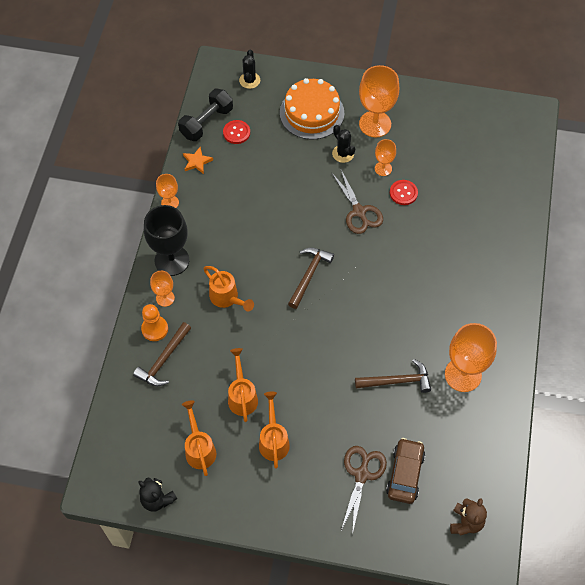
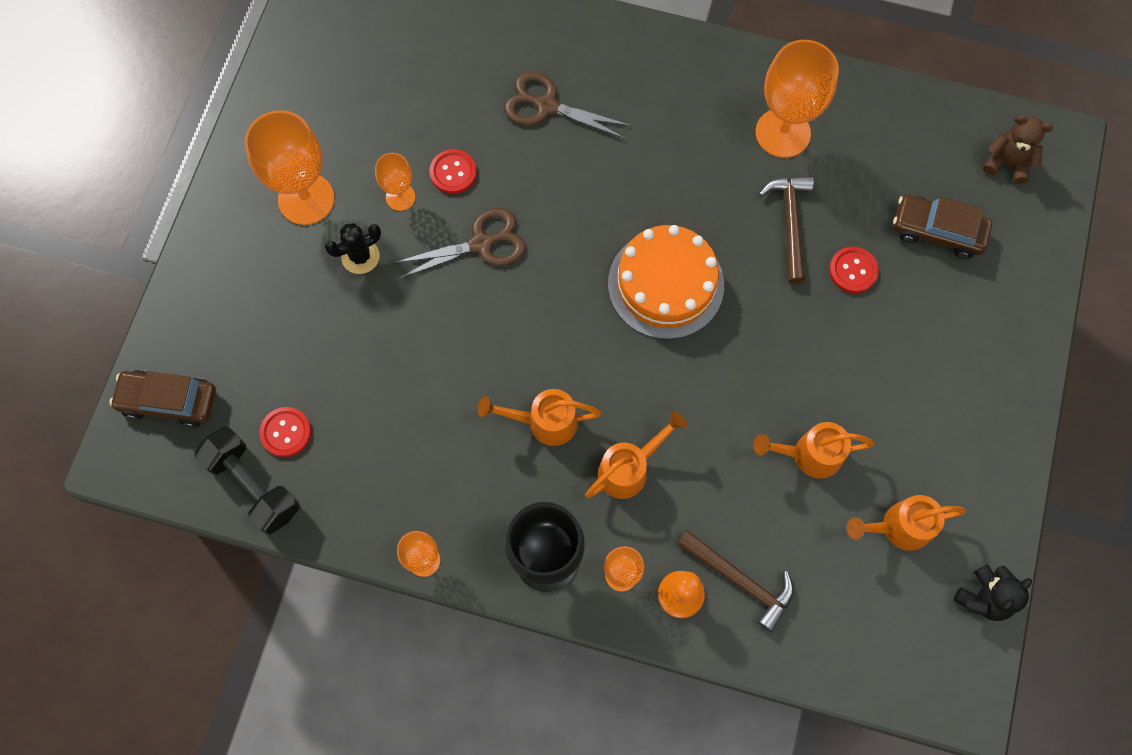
camera: 85 degrees left, 10 degrees up
orange star [183,147,213,174] -> none
black cactus [239,49,260,89] -> brown car [110,370,216,428]
orange watering can [259,391,290,468] -> orange watering can moved to [478,389,602,446]
orange cake [280,78,344,140] -> orange cake moved to [608,225,724,339]
brown hammer [288,248,334,309] -> none
brown scissors [341,446,387,535] -> brown scissors moved to [504,72,632,139]
none -> red button [829,247,879,293]

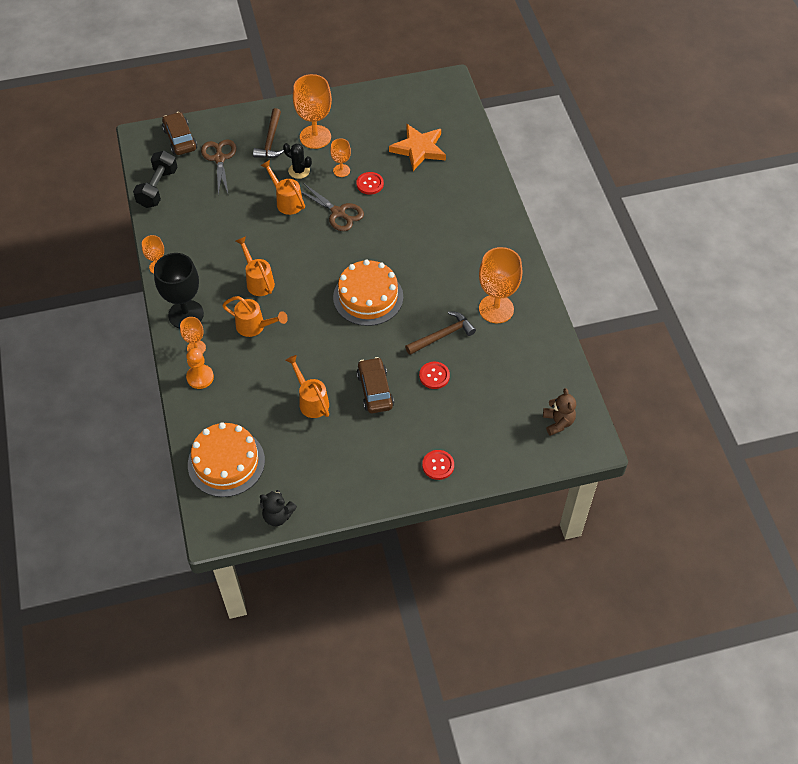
camera: 60 degrees right, 15 degrees down
red button [259,407,311,457] -> red button moved to [422,450,454,480]
brown scissors [504,72,632,139] -> brown scissors moved to [201,139,236,195]
brown hammer [677,530,794,632] -> brown hammer moved to [253,108,284,158]
orange watering can [847,495,966,551] -> orange watering can moved to [260,160,305,215]
brown car [893,195,992,259] -> brown car moved to [356,357,394,413]
none -> orange cake [188,422,265,497]
none -> orange star [389,124,446,171]

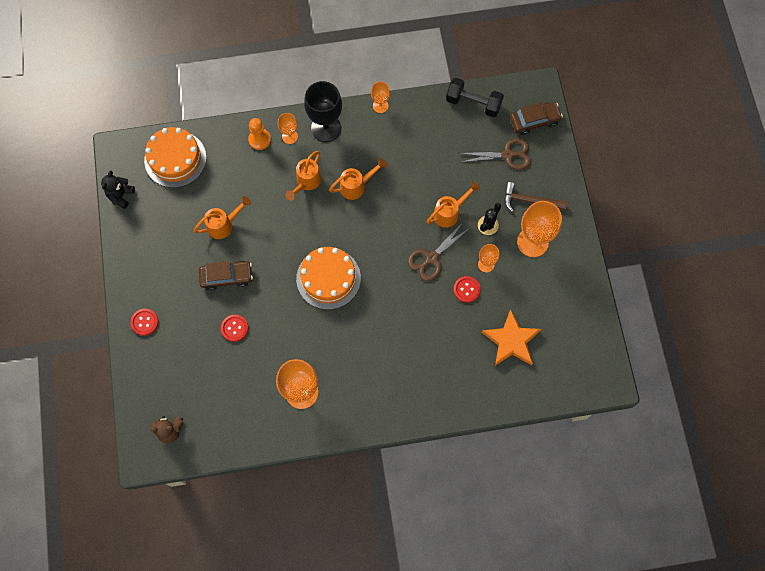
camera: 95 degrees right, 15 degrees up
brown hammer [405,311,476,355] -> none

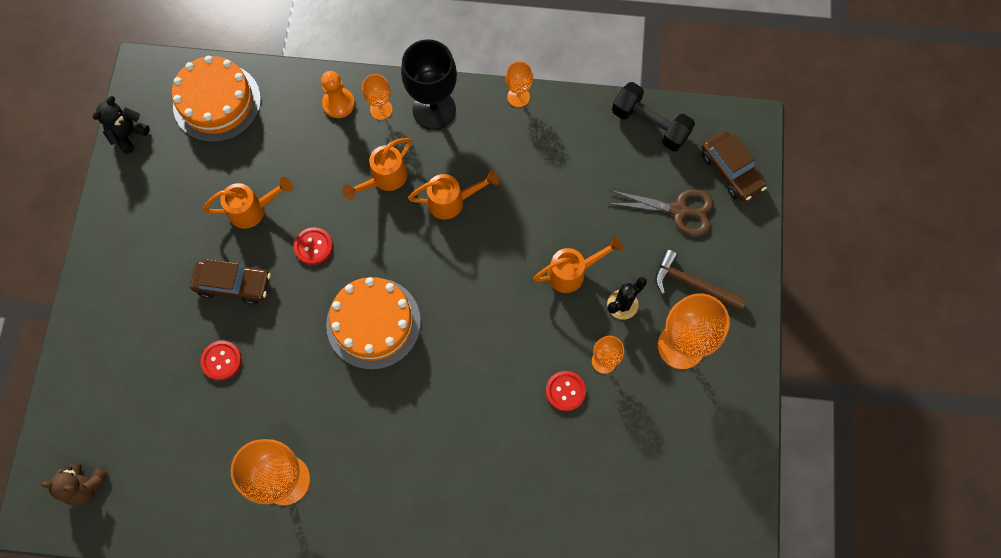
camera: 15 degrees right, 0 degrees up
red button [130,309,159,336] -> red button moved to [294,227,333,265]
brown scissors [408,222,470,281] -> none
orange star [481,309,541,366] -> none
brown car [510,102,563,135] -> brown car turned 60 degrees clockwise [702,131,767,201]

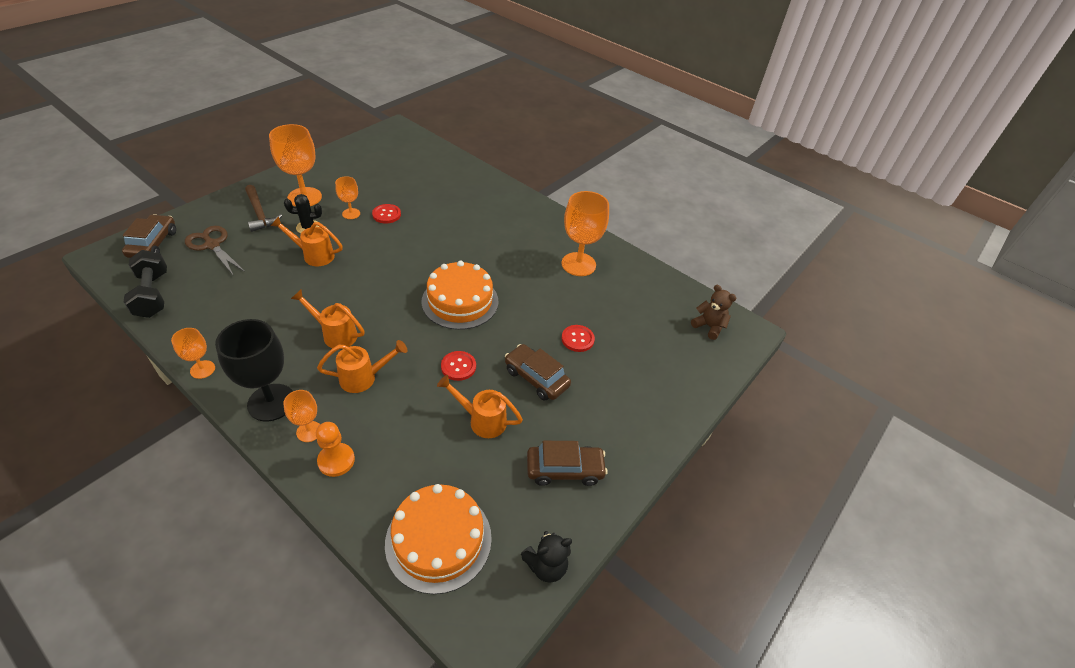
camera: 150 degrees left, 25 degrees down
none -> brown car [527,441,608,486]

